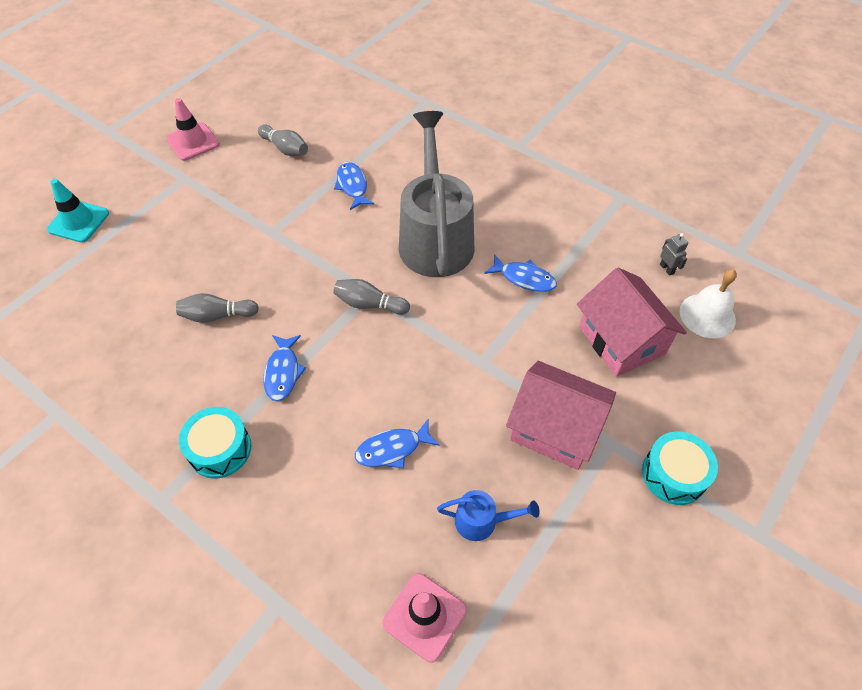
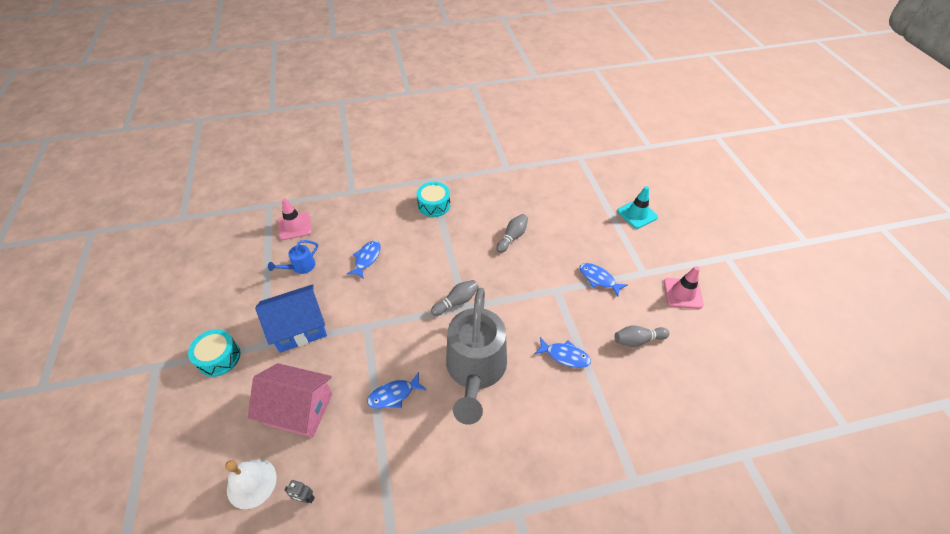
camera: 130 degrees right, 5 degrees down
blue fish [263,335,306,401] -> blue fish moved to [579,263,627,297]
grey watering can [399,111,474,277] -> grey watering can turned 60 degrees clockwise [446,288,507,425]
pink house [506,361,616,470] -> blue house [255,284,327,353]

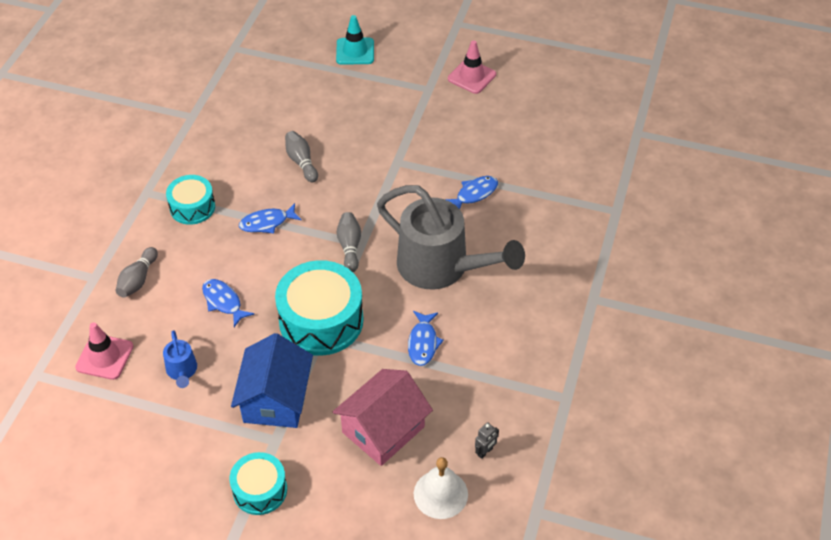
camera: 60 degrees left, 0 degrees up
blue fish [579,263,627,297] -> blue fish moved to [239,203,302,234]
grey bowling pin [614,325,670,347] -> grey bowling pin moved to [116,247,158,298]
none -> turquoise drum [275,260,363,356]

